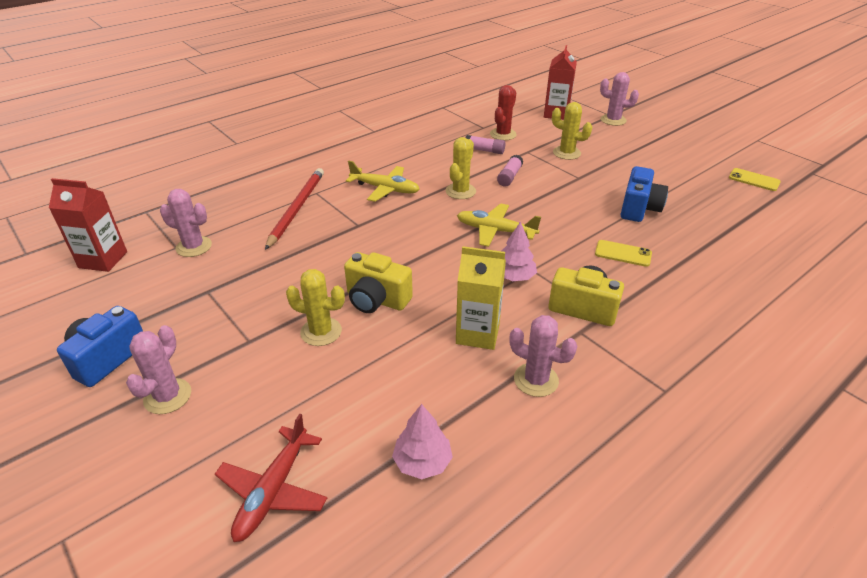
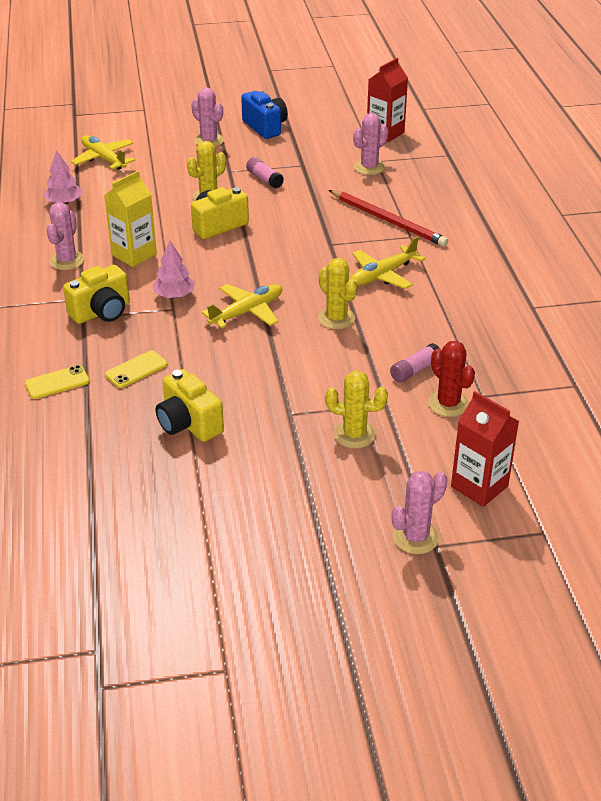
camera: 120 degrees right, 0 degrees up
red plane [215,414,327,542] -> yellow plane [71,135,135,170]
pink glue stick [497,155,523,187] -> pink glue stick moved to [246,157,284,188]
pink cactus [509,315,577,397] -> pink cactus turned 45 degrees counterclockwise [47,202,85,270]
yellow cactus [552,102,592,160] -> yellow cactus turned 45 degrees clockwise [325,371,388,449]
blue camera [621,166,668,222] -> yellow camera [156,369,224,442]
yellow phone [729,168,781,191] -> yellow phone moved to [25,365,90,399]

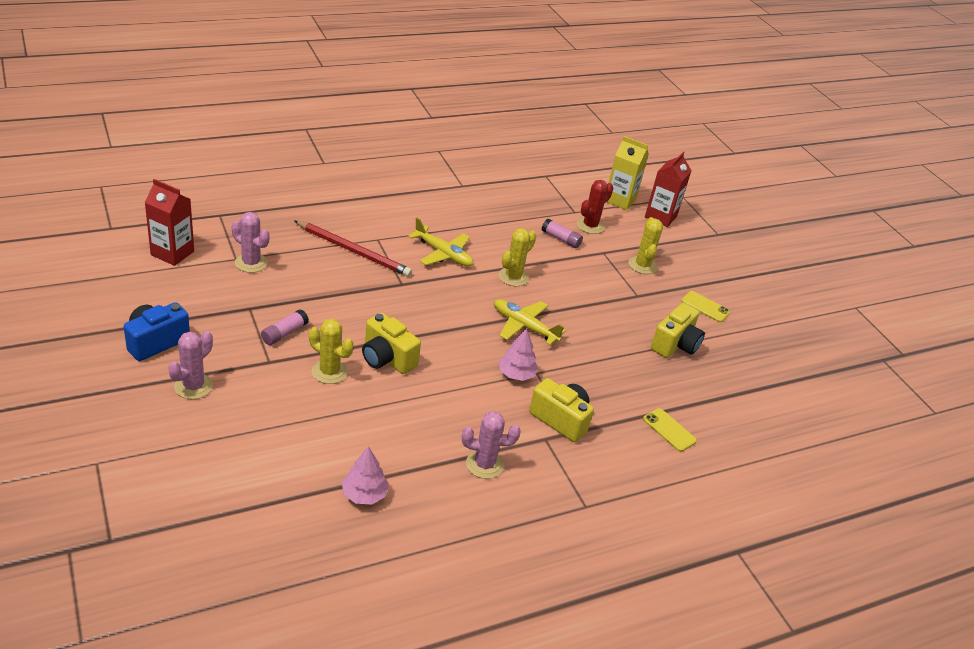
camera: 110 degrees left, 0 degrees up
yellow plane [71,135,135,170] -> none
yellow carton [104,171,157,267] -> yellow carton moved to [607,136,649,211]
yellow phone [105,350,167,388] -> yellow phone moved to [681,291,730,322]
red pencil [329,190,448,247] -> red pencil turned 90 degrees clockwise [295,221,412,277]
pink cactus [392,471,447,554] -> none

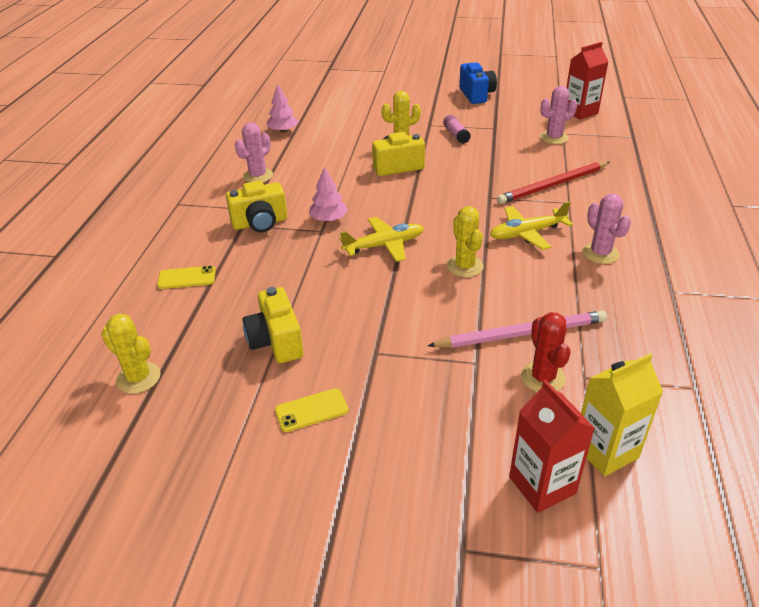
camera: 130 degrees right, 0 degrees up
pink cactus [168,331,213,399] -> pink cactus moved to [582,194,631,264]
pink glue stick [542,219,583,248] -> pink pencil [428,310,607,348]
yellow cactus [629,217,663,274] -> yellow cactus moved to [101,314,161,394]

